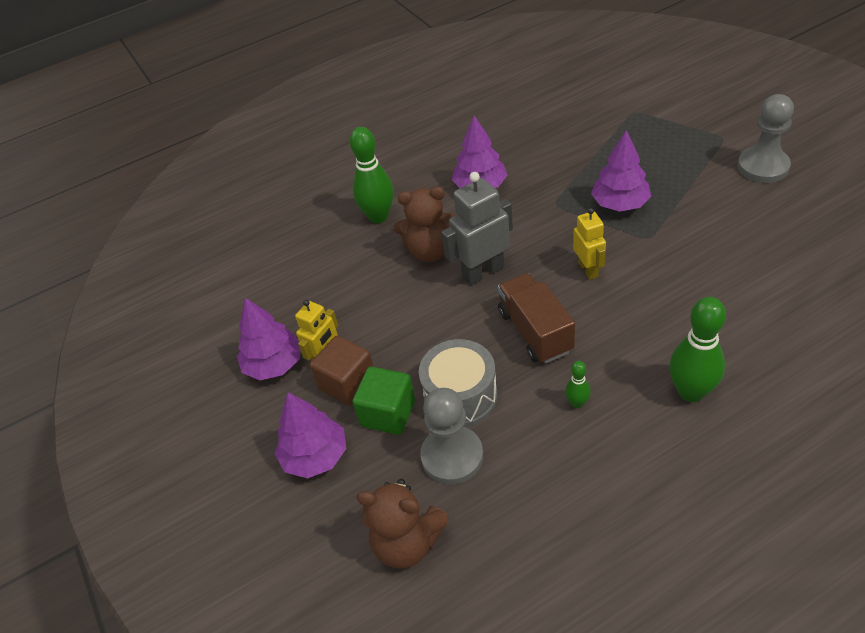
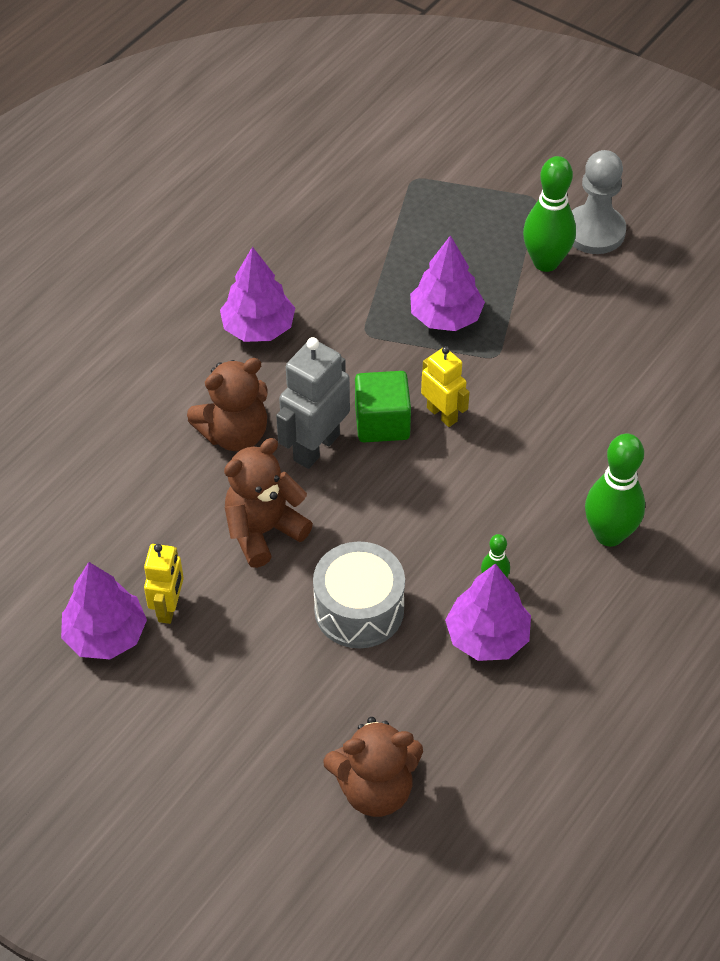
camera: 30 degrees left, 5 degrees up
purple tree [275,392,346,479] -> purple tree moved to [445,563,531,661]
brown cube [310,335,374,406] -> none
green bowling pin [349,127,394,223] -> green bowling pin moved to [523,156,576,272]
green cube [352,367,415,435] -> green cube moved to [355,371,411,442]
grey pawn [420,388,483,484] -> none
brown truck [497,273,575,363] -> none
none -> brown teddy bear [224,438,313,568]

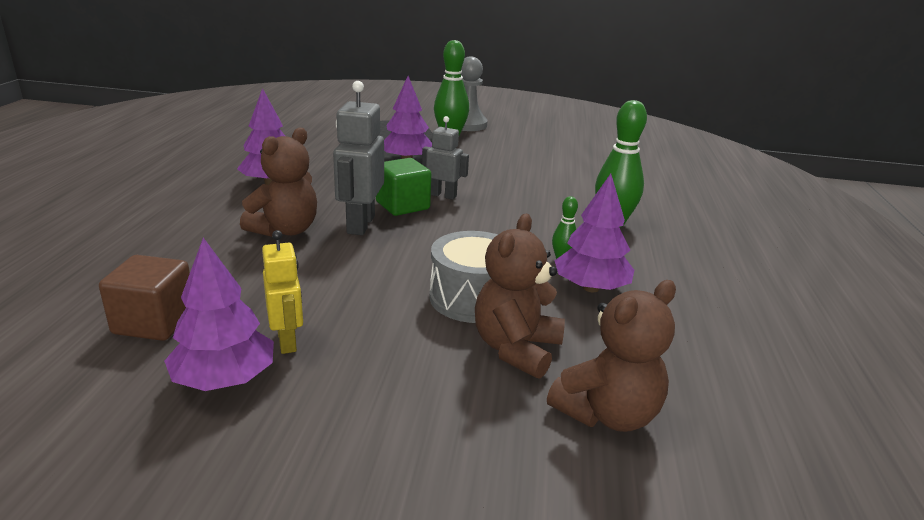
camera: 30 degrees left, 25 degrees down
brown teddy bear [224,438,313,568] -> brown teddy bear moved to [475,214,565,379]
yellow robot [421,346,470,427] -> grey robot [422,116,469,200]
none -> brown cube [99,255,190,341]

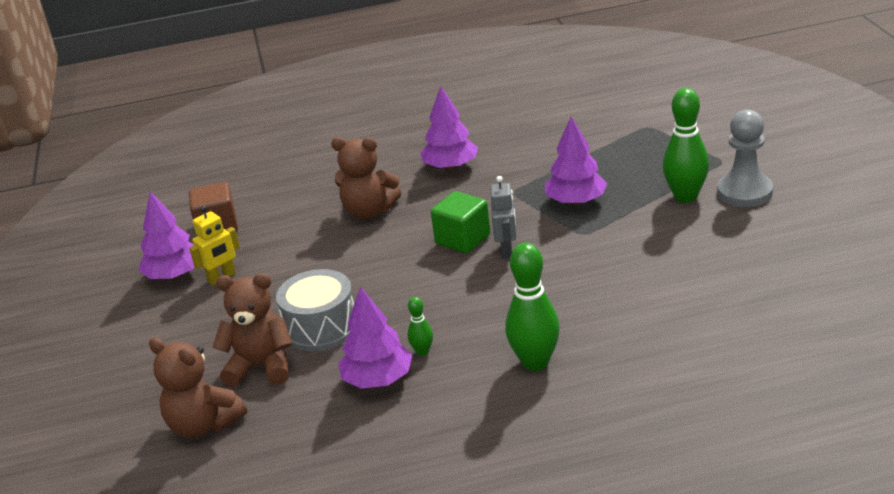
camera: 75 degrees right, 5 degrees up
grey robot [333,81,384,235] -> none

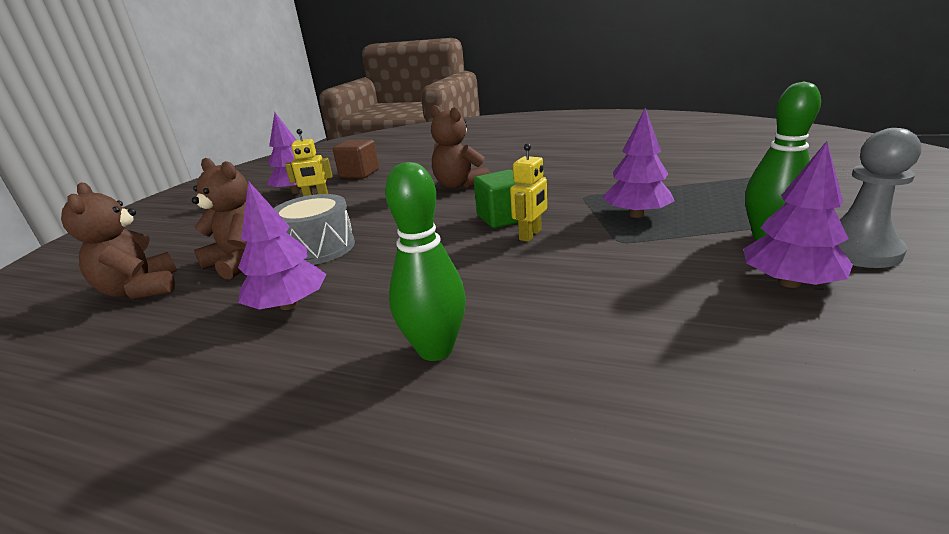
camera: 30 degrees right, 5 degrees down
green bowling pin [408,297,433,356] -> none
purple tree [420,86,478,170] -> purple tree moved to [743,141,853,288]
grey robot [490,176,516,258] -> yellow robot [510,143,547,242]

